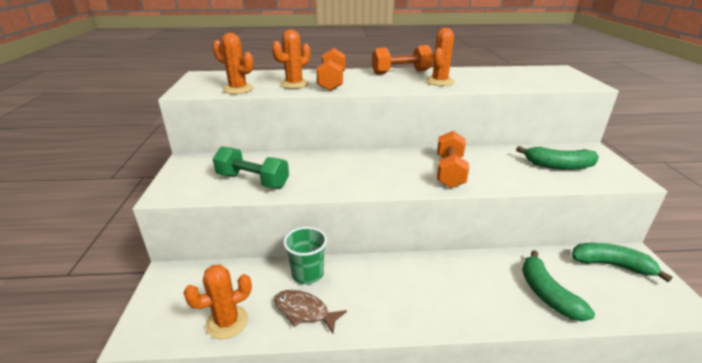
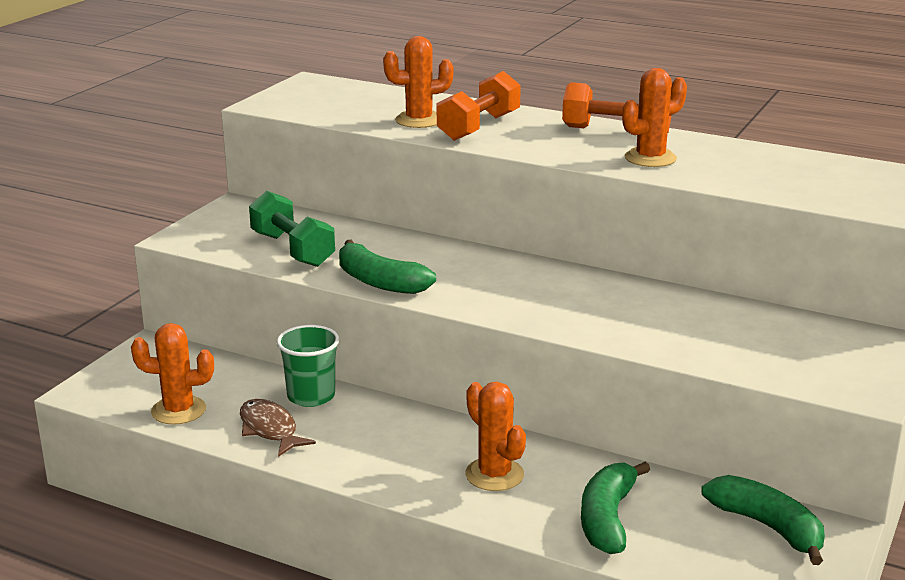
camera: 30 degrees right, 5 degrees down
orange cactus [212,33,253,94] -> orange cactus moved to [465,382,526,491]
orange dumbbell [437,131,469,188] -> none
green banana [516,146,599,170] -> green banana moved to [339,240,436,294]

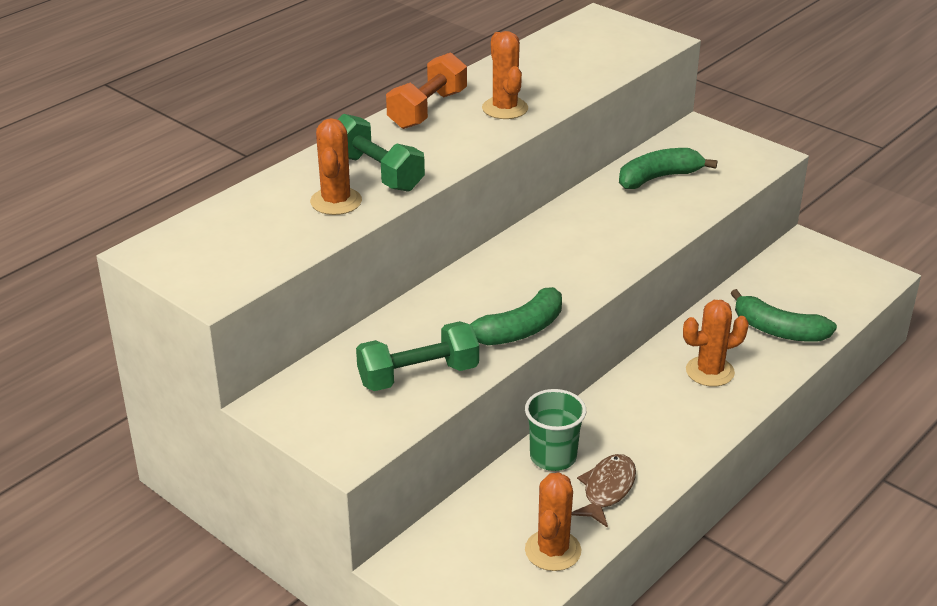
camera: 75 degrees left, 10 degrees up
brown fish [240,399,316,457] -> brown fish turned 135 degrees clockwise [572,454,636,528]
orange dumbbell [437,71,521,141] -> green dumbbell [338,114,425,192]
green banana [701,475,825,565] -> green banana moved to [619,148,717,189]

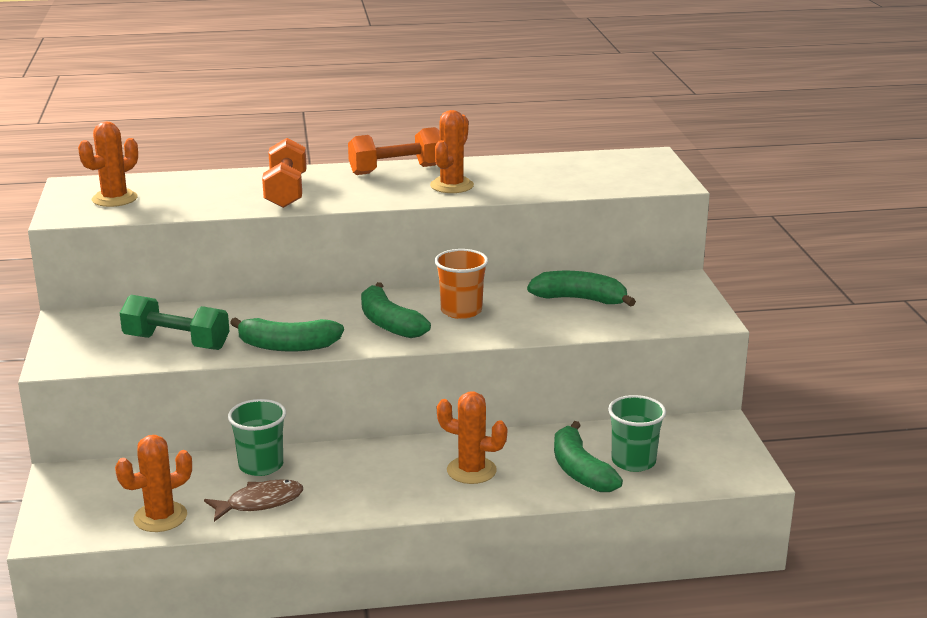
camera: 40 degrees right, 10 degrees down
orange cactus [310,118,362,215] -> orange cactus moved to [78,121,138,207]
green dumbbell [338,114,425,192] -> orange dumbbell [262,138,307,208]
none -> green banana [361,282,431,338]
none -> orange cup [435,249,488,319]
none -> green cup [608,395,666,472]

